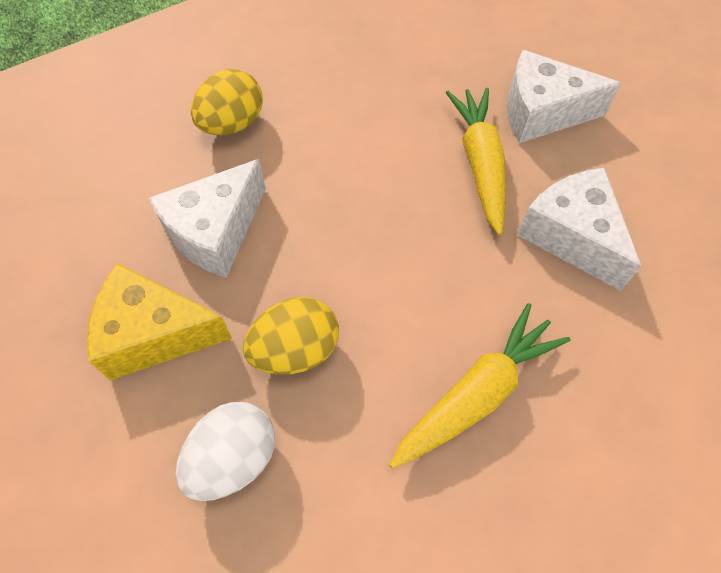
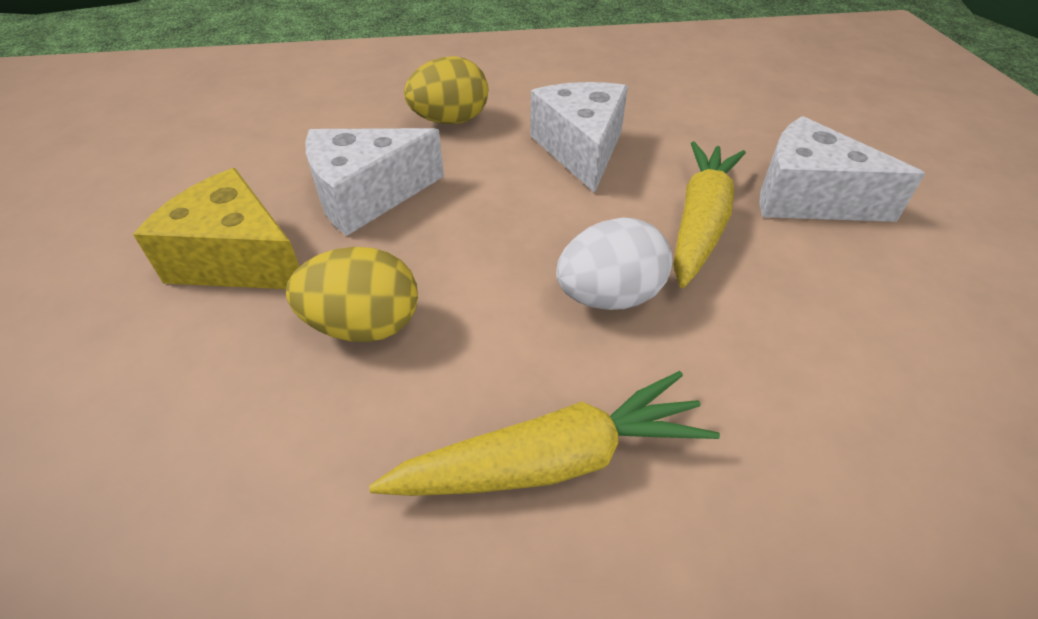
camera: 25 degrees right, 15 degrees down
white egg [176,402,275,501] -> white egg moved to [556,217,672,310]
white cheese [517,168,641,291] -> white cheese moved to [530,82,628,193]

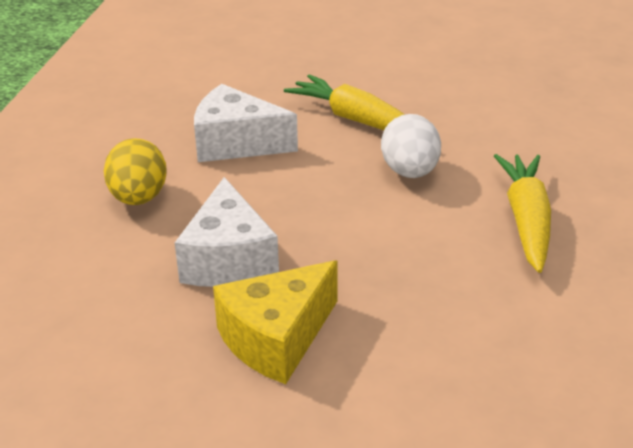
camera: 70 degrees left, 10 degrees down
yellow egg [286,247,418,342] -> none
white cheese [759,116,925,222] -> none

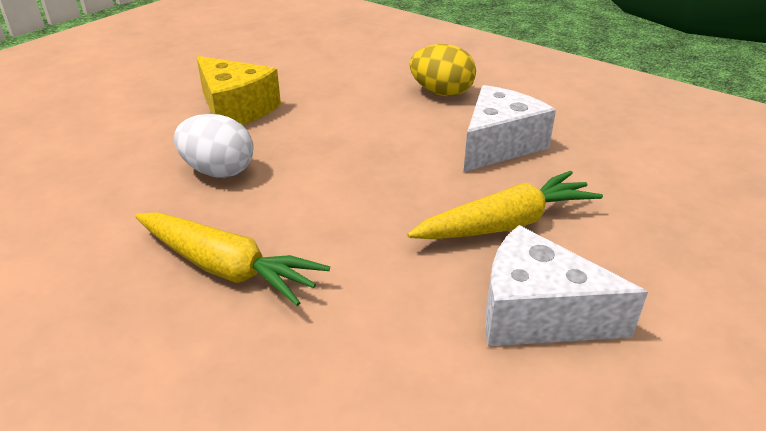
camera: 115 degrees right, 0 degrees up
white cheese [175,177,279,287] -> white cheese moved to [485,225,648,346]
yellow cheese [213,260,338,384] -> yellow cheese turned 150 degrees clockwise [196,56,281,125]
white egg [381,114,441,178] -> white egg moved to [174,114,253,178]

